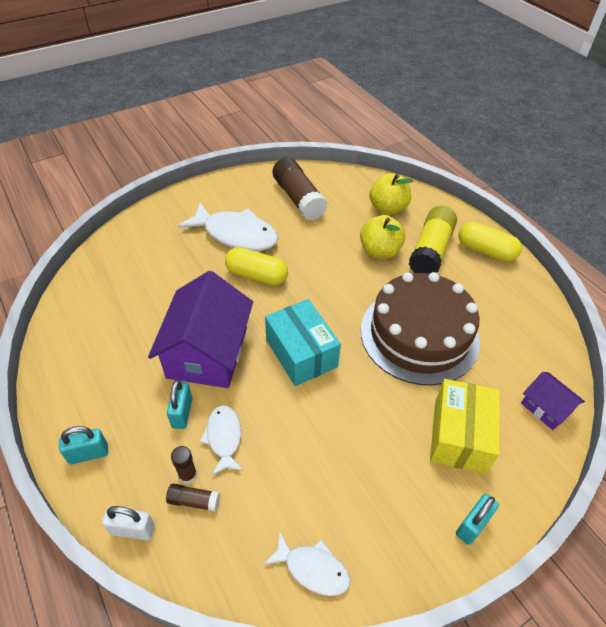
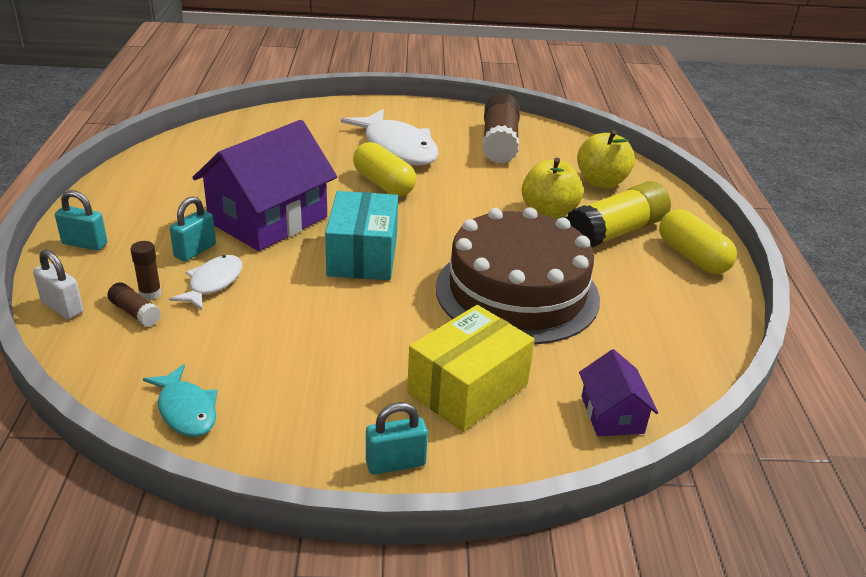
camera: 30 degrees right, 15 degrees down
white fish [264,531,350,596] -> turquoise fish [143,364,217,437]

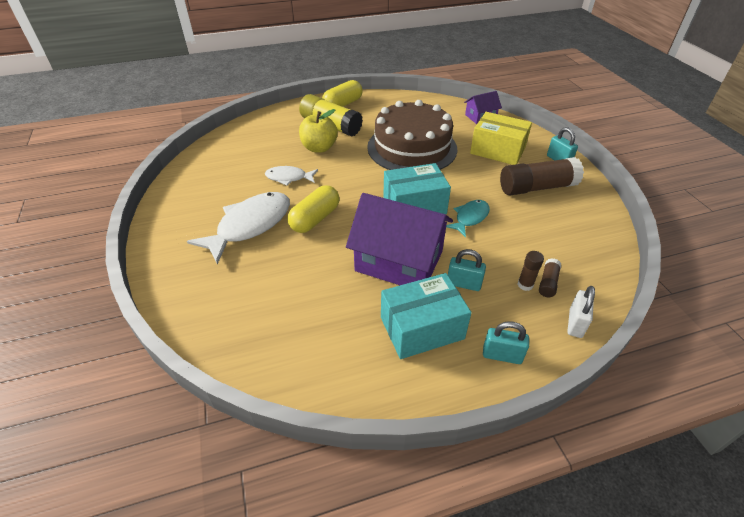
camera: 105 degrees left, 10 degrees up
turquoise padlock [55,190,107,251] -> turquoise padlock turned 75 degrees counterclockwise [483,321,529,364]
turquoise fish [143,364,217,437] -> turquoise fish moved to [446,200,490,237]
white fish [169,255,242,310] -> white fish moved to [265,166,318,186]
brown glue stick [483,93,520,164] -> brown glue stick moved to [500,157,584,195]
yellow apple [577,130,635,188] -> none
none -> turquoise box [381,273,472,359]

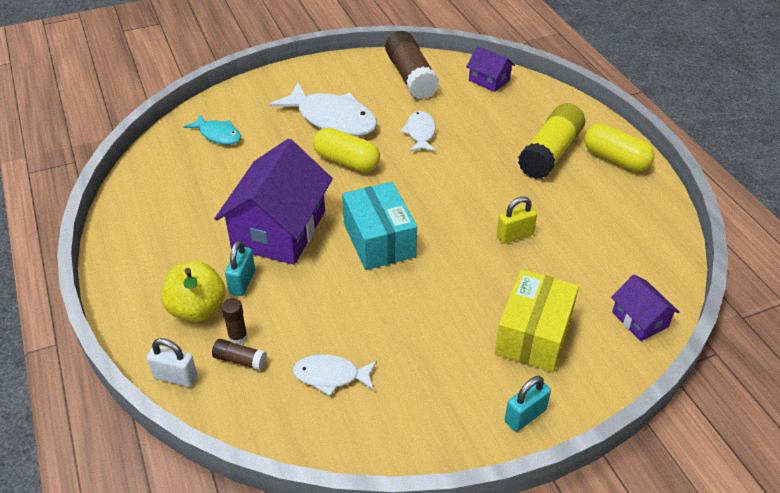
camera: 85 degrees right, 0 degrees up
yellow apple [299,109,338,153] -> yellow apple moved to [161,261,226,322]
brown cake [367,100,457,170] -> yellow padlock [497,197,537,244]
turquoise box [381,273,472,359] -> none
turquoise fish [446,200,490,237] -> turquoise fish moved to [183,114,241,145]
turquoise padlock [483,321,529,364] -> none
brown glue stick [500,157,584,195] -> brown glue stick moved to [385,31,439,100]
none -> white fish [293,354,377,396]
none -> purple house [466,46,515,92]

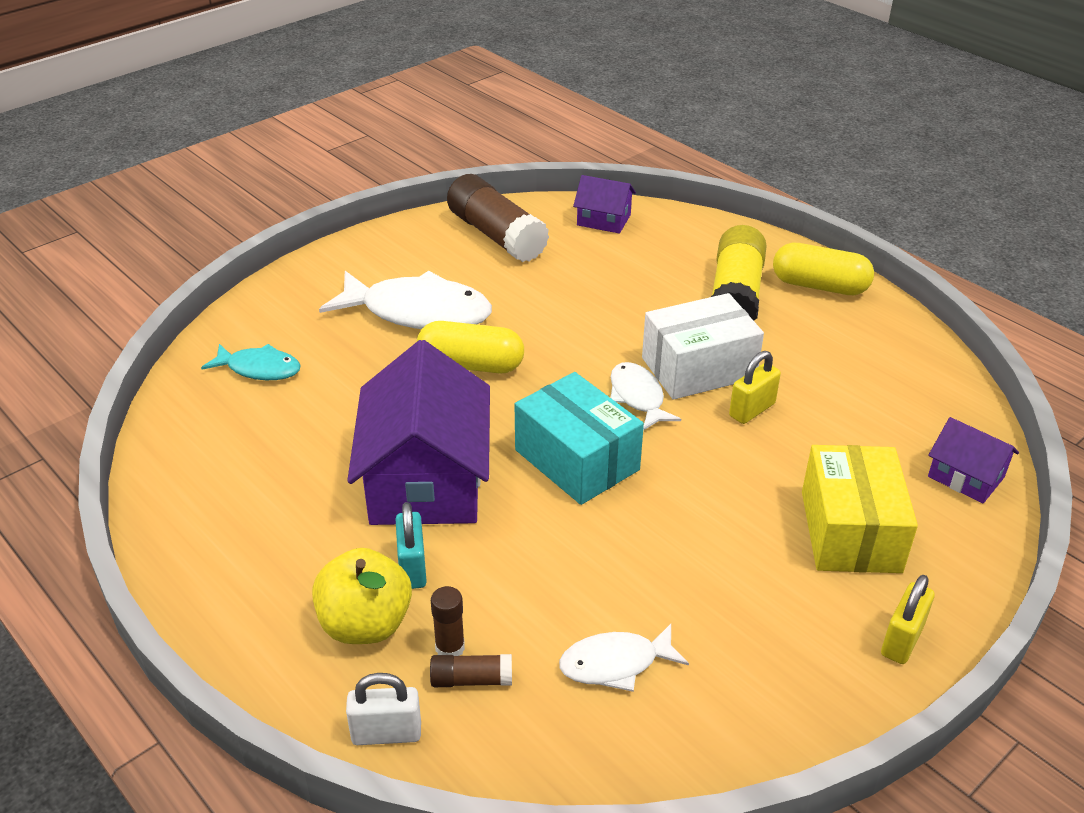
camera: 20 degrees left, 5 degrees down
white fish [400,111,436,152] -> white fish moved to [611,362,681,430]
turquoise padlock [505,376,551,432] -> yellow padlock [881,575,935,664]
none -> white box [642,293,764,400]

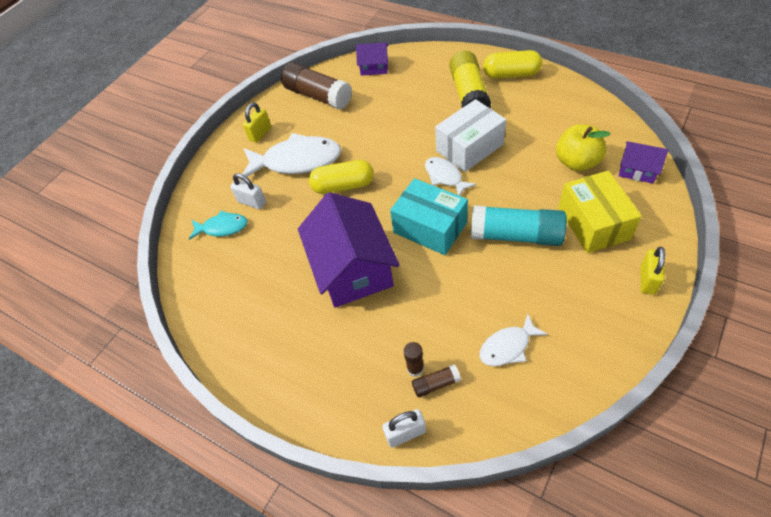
camera: 10 degrees left, 15 degrees up
yellow apple [312,548,412,644] -> yellow apple moved to [556,124,610,171]
turquoise padlock [395,502,427,589] -> none
yellow padlock [729,351,781,424] -> yellow padlock moved to [243,102,271,143]
none -> white padlock [230,173,266,209]
none -> turquoise glue stick [471,205,567,246]

